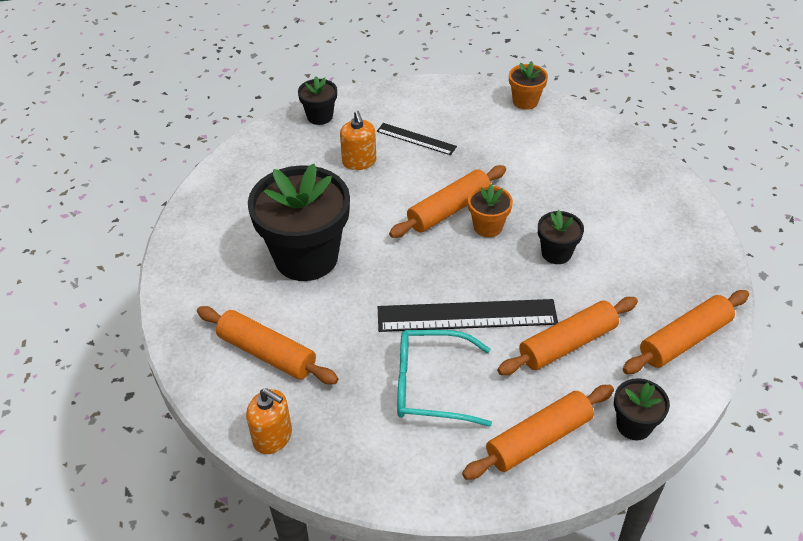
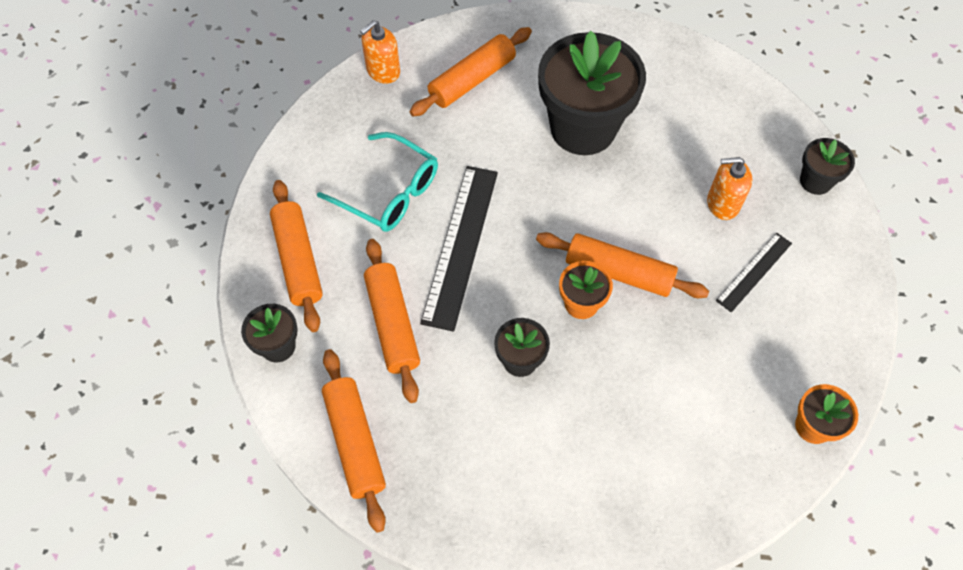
camera: 105 degrees right, 15 degrees up
orange rolling pin [389,165,506,238] -> orange rolling pin turned 45 degrees counterclockwise [536,232,709,298]
turquoise glasses [397,330,492,427] -> turquoise glasses turned 105 degrees clockwise [317,132,438,232]

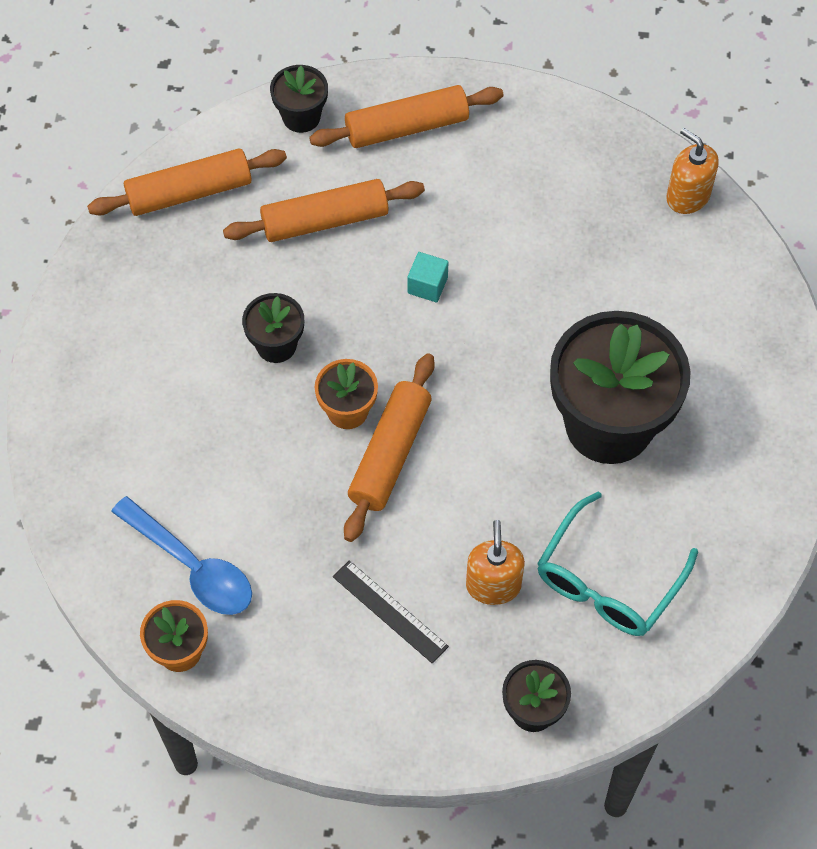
camera: 90 degrees right, 0 degrees up
turquoise glasses [317,132,438,232] -> turquoise glasses moved to [537,491,698,636]
orange rolling pin [409,27,532,117] -> none
black ruler [420,166,498,332] -> turquoise cube [407,252,448,302]
none -> blue spoon [111,496,252,615]

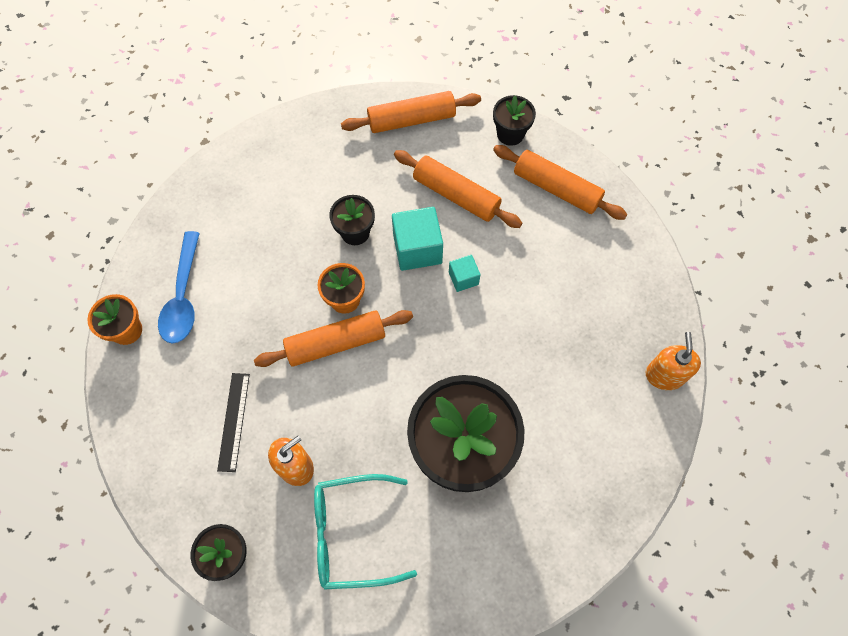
camera: 50 degrees right, 5 degrees up
orange rolling pin [87,149,287,216] -> orange rolling pin turned 45 degrees counterclockwise [341,91,481,133]
none -> turquoise cube [392,207,443,271]

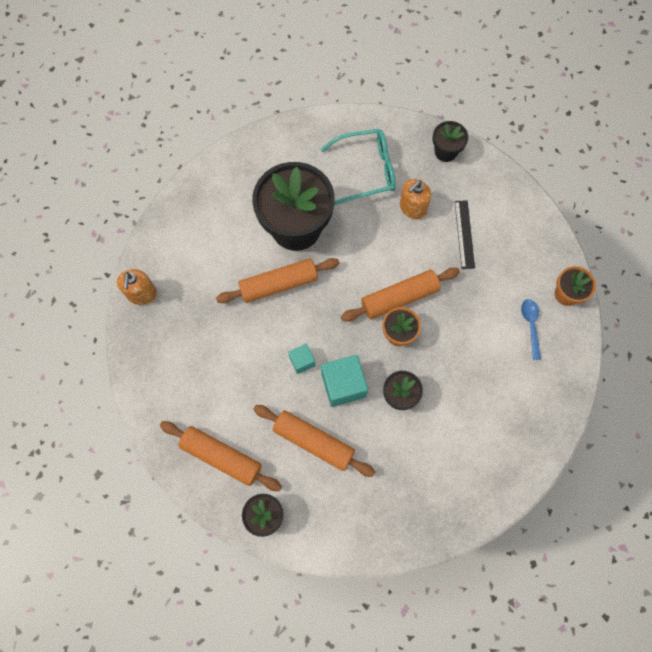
camera: 175 degrees right, 5 degrees up
blue spoon [158,231,200,344] -> blue spoon [521,299,541,360], size x0.61
orange rolling pin [341,91,481,133] -> orange rolling pin moved to [216,258,340,303]

